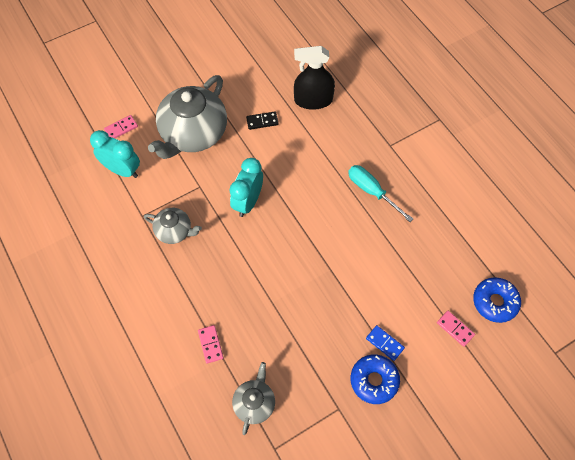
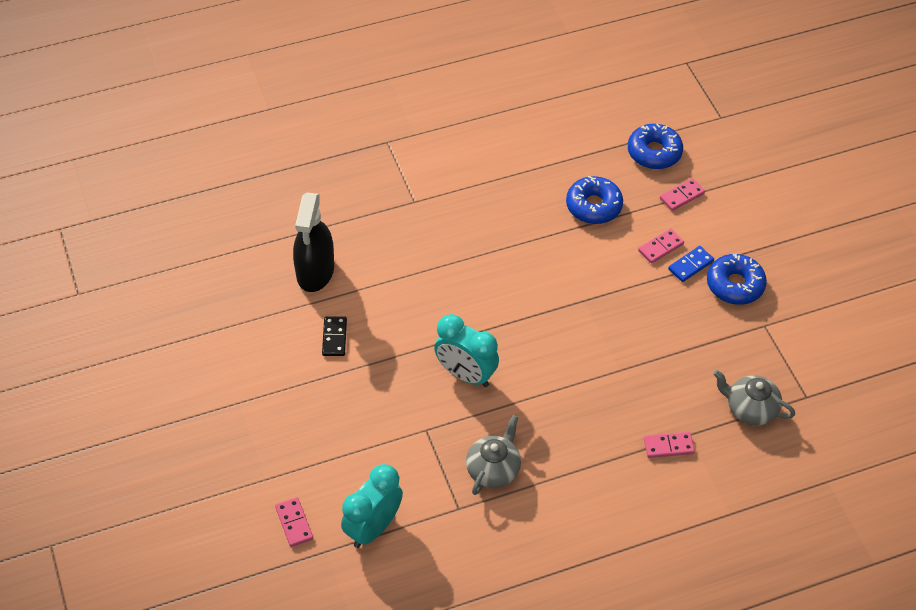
camera: 80 degrees left, 10 degrees down
grey teapot [148,75,227,159] -> none
turquoise screwdriver [348,165,413,222] -> none
none -> blue donut [566,176,623,224]
none -> pink domino [638,228,684,264]

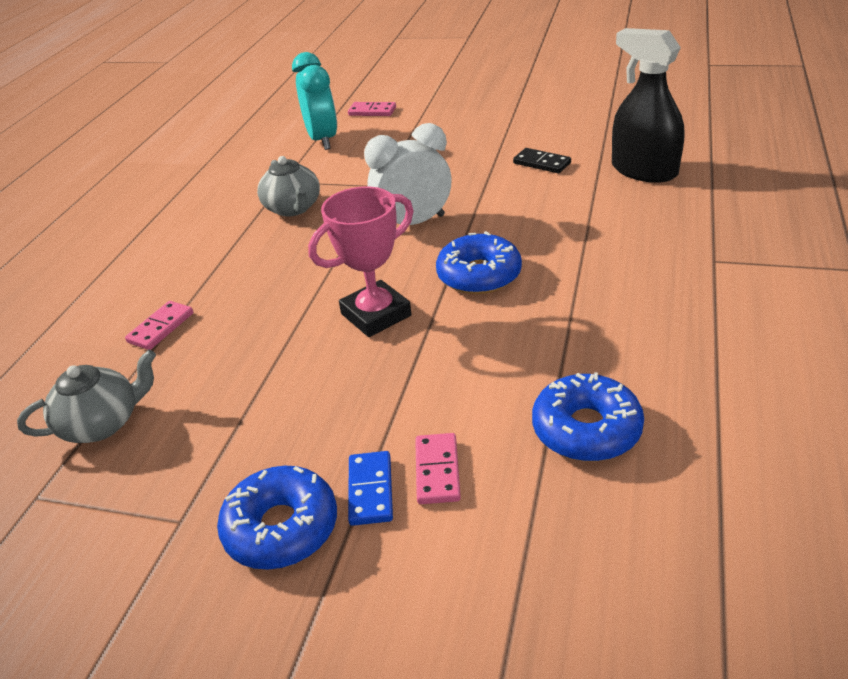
camera: 130 degrees right, 15 degrees down
turquoise clock [434,314,499,387] -> white clock [364,123,451,225]
blue donut [628,124,683,169] -> blue donut moved to [436,231,522,294]
pink domino [660,178,705,211] -> none
none -> pink trophy [308,187,414,337]

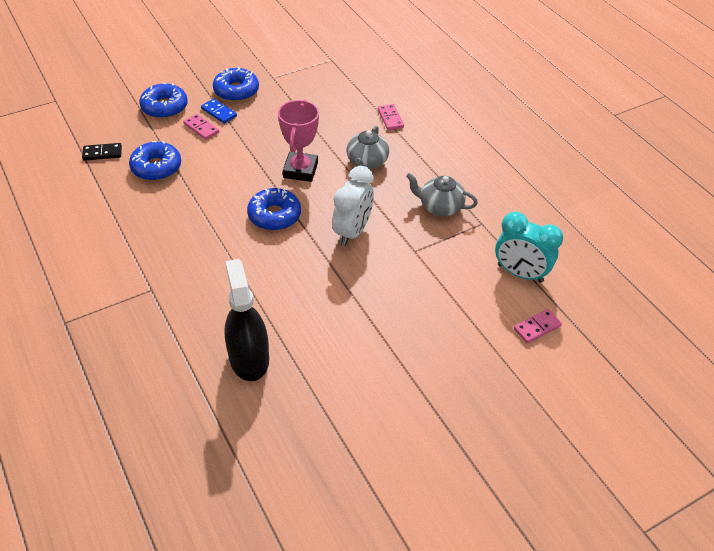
camera: 130 degrees right, 10 degrees up
grey teapot [17,350,156,443] -> grey teapot moved to [347,126,389,169]
black domino [513,148,571,173] -> black domino moved to [82,143,122,161]
black spray bottle [612,28,684,183] -> black spray bottle turned 105 degrees counterclockwise [224,259,269,381]
none -> blue donut [139,83,188,119]

